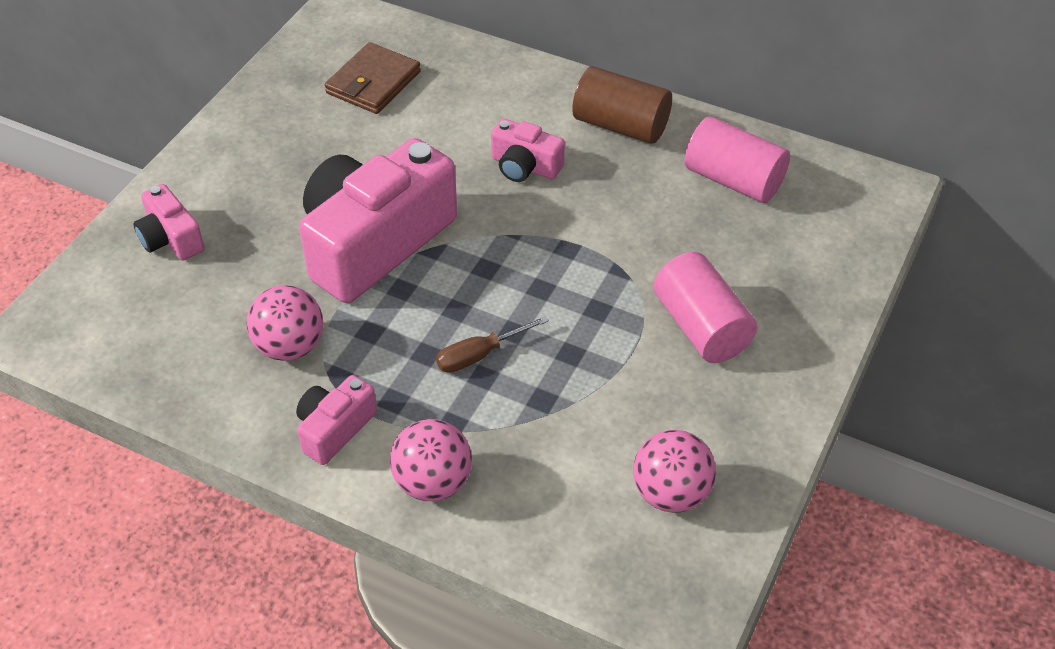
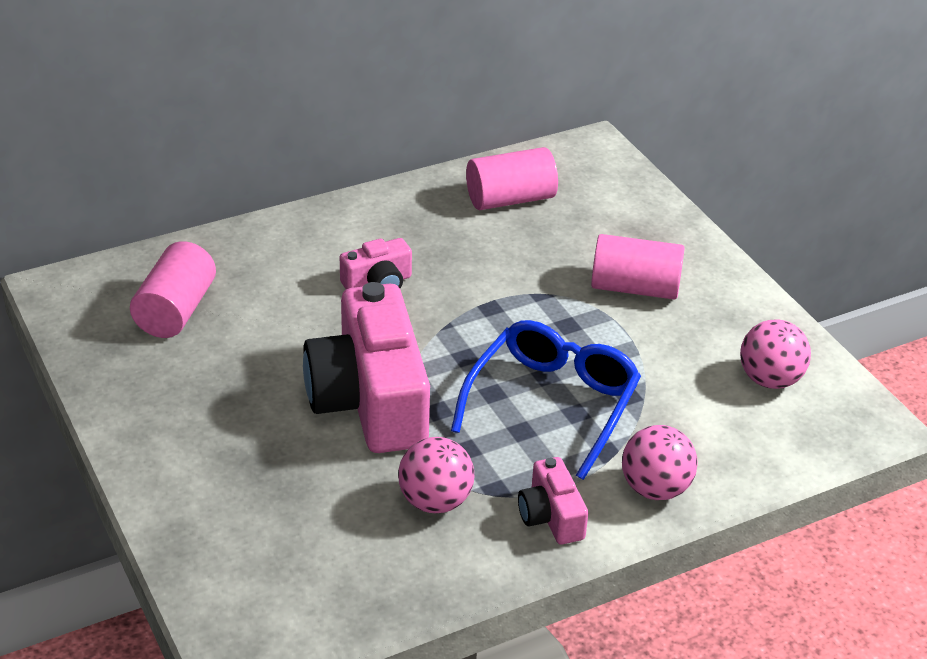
camera: 55 degrees left, 10 degrees down
pink camera [133,184,205,260] -> none
brown wallet [325,42,421,114] -> pink cylinder [130,241,216,338]
brown screwdriver [436,316,549,373] -> blue glasses [451,320,641,480]
brown cylinder [572,66,672,144] -> none

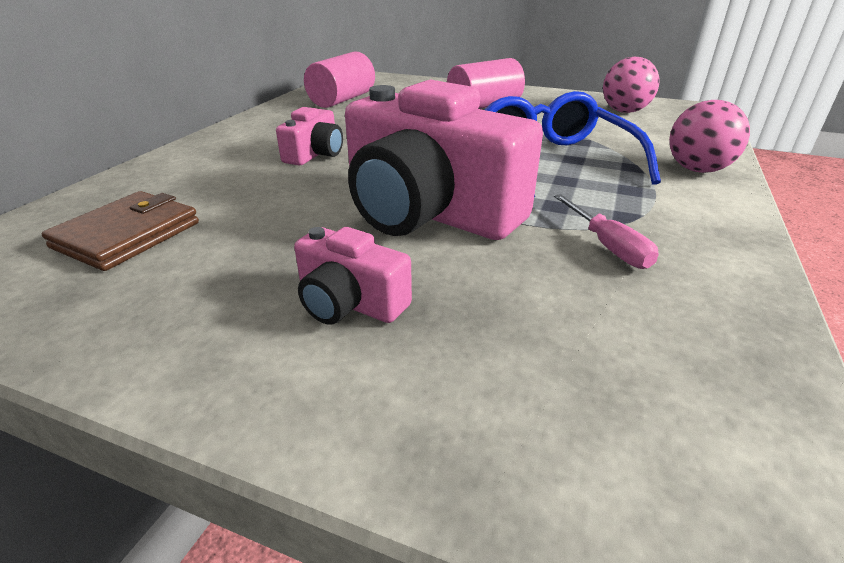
camera: 40 degrees left, 5 degrees down
pink cylinder [130,241,216,338] -> brown wallet [42,191,199,271]
pink ball [398,437,474,513] -> pink screwdriver [554,194,659,269]
pink camera [518,457,588,545] -> pink camera moved to [294,227,412,324]

